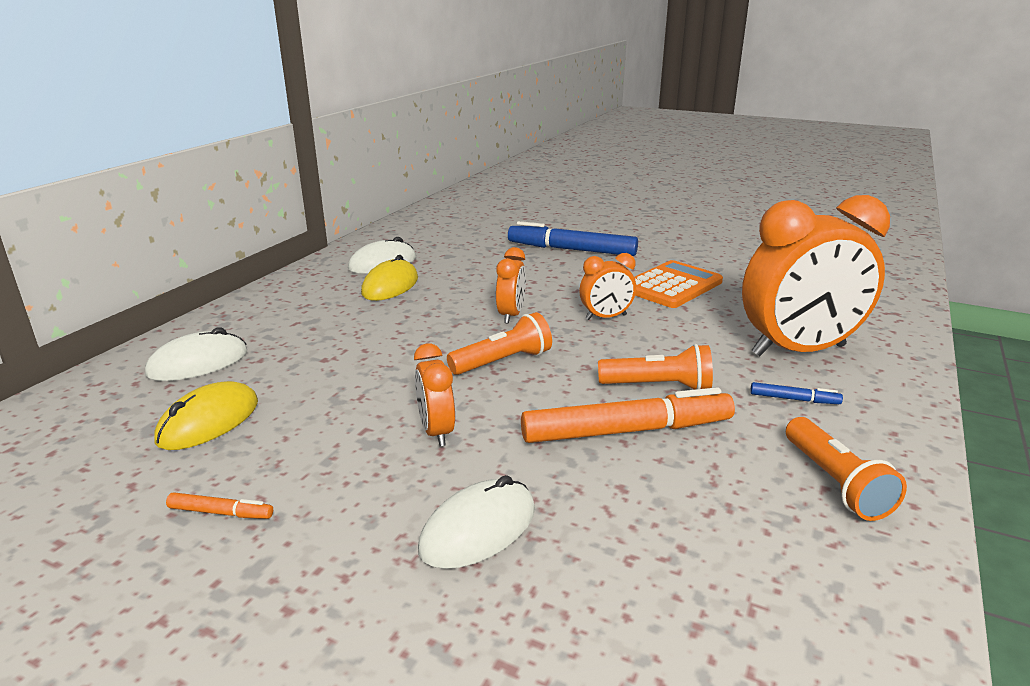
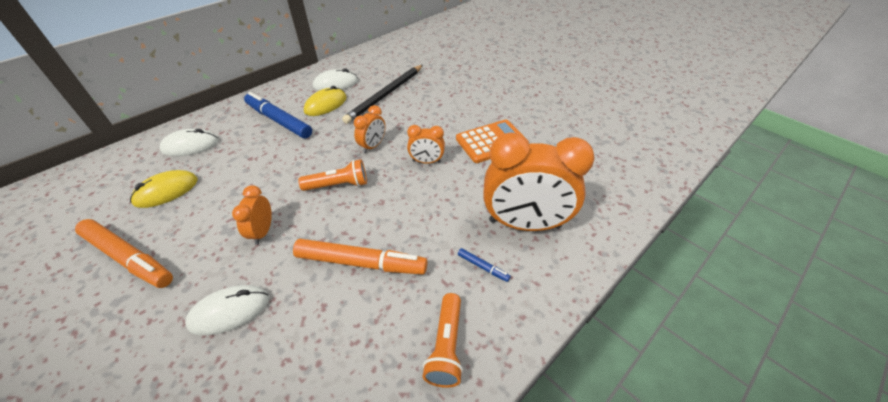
camera: 20 degrees right, 20 degrees up
orange marker [166,493,273,519] -> orange marker [75,219,173,288], size x2.33
blue marker [508,221,638,256] -> blue marker moved to [244,92,312,138]
orange flashlight [598,344,713,390] -> none
none -> black pencil [342,65,423,124]

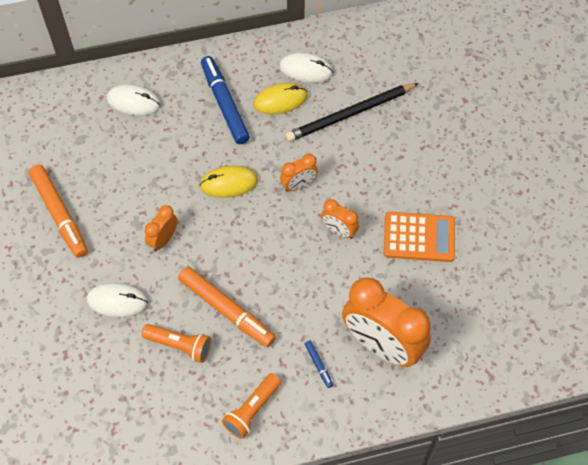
camera: 30 degrees right, 15 degrees up
yellow mouse [130,170,198,208] -> yellow mouse moved to [199,165,258,198]
orange flashlight [298,159,367,191] -> orange flashlight moved to [142,324,212,363]

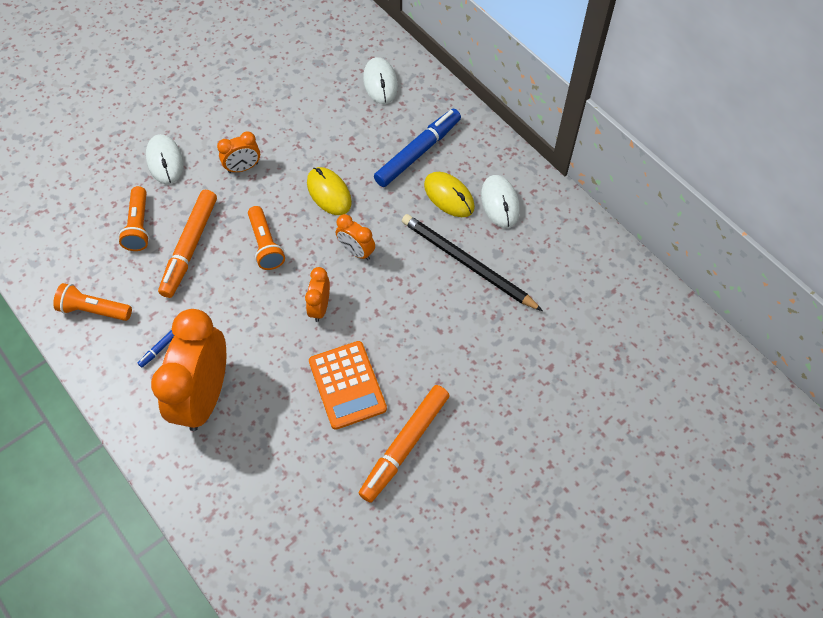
camera: 65 degrees right, 0 degrees up
orange marker [29,164,88,258] -> orange marker moved to [358,385,450,503]
orange clock [145,205,178,251] -> orange clock turned 150 degrees clockwise [217,131,260,173]
none -> orange flashlight [248,206,285,270]

